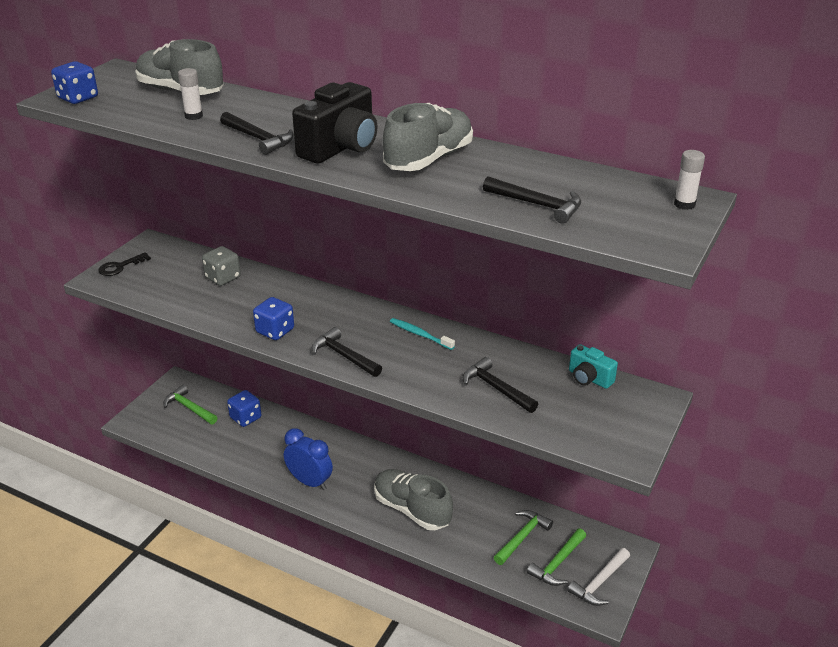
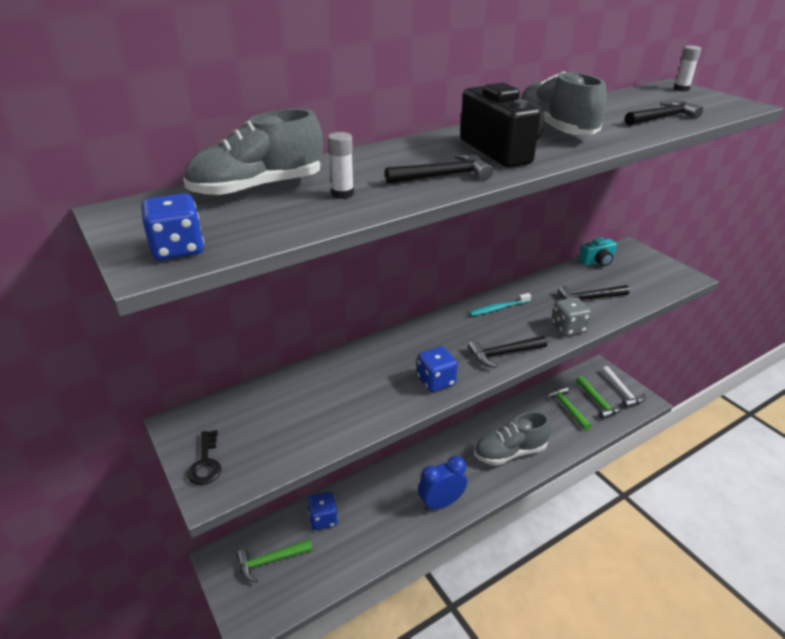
camera: 60 degrees left, 0 degrees up
grey dice [202,246,241,286] -> grey dice moved to [552,297,592,336]

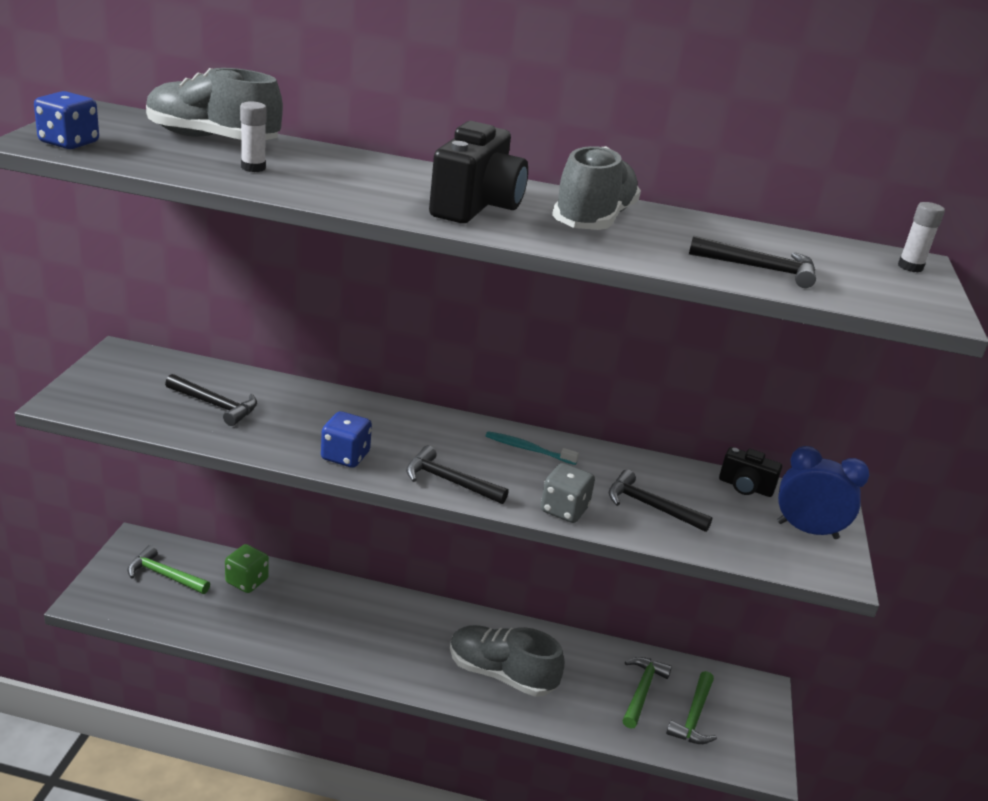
camera: 40 degrees right, 5 degrees down
black key [187,430,221,485] -> none
blue dice [307,492,338,530] -> green dice [225,544,269,593]
black hammer [385,154,493,184] -> black hammer moved to [165,374,257,426]
blue clock [418,456,467,511] -> blue clock moved to [777,446,869,539]
turquoise camera [579,238,617,267] -> black camera [719,447,782,497]
white hammer [602,366,646,408] -> none

